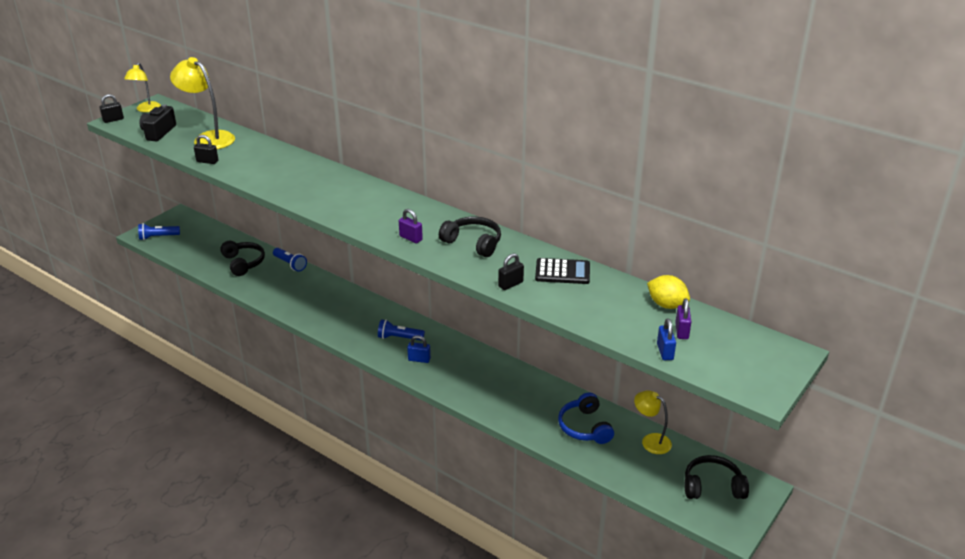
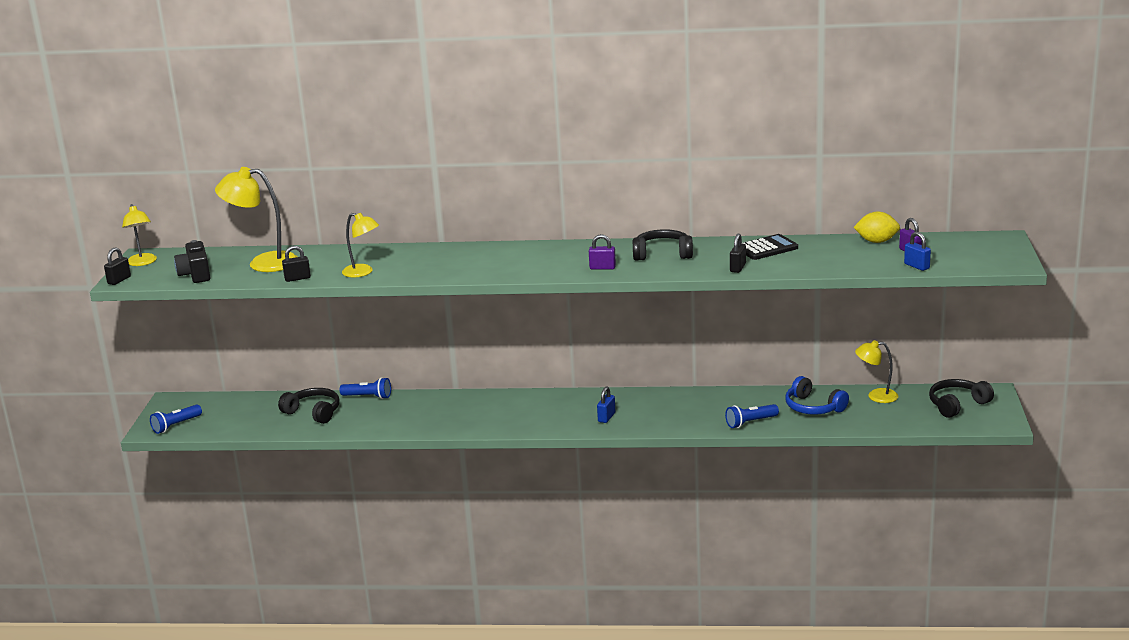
camera: 30 degrees left, 10 degrees down
blue flashlight [378,319,425,341] -> blue flashlight moved to [725,404,779,428]
blue padlock [407,335,431,363] -> blue padlock turned 45 degrees counterclockwise [597,386,616,423]
none -> yellow lamp [342,213,379,277]

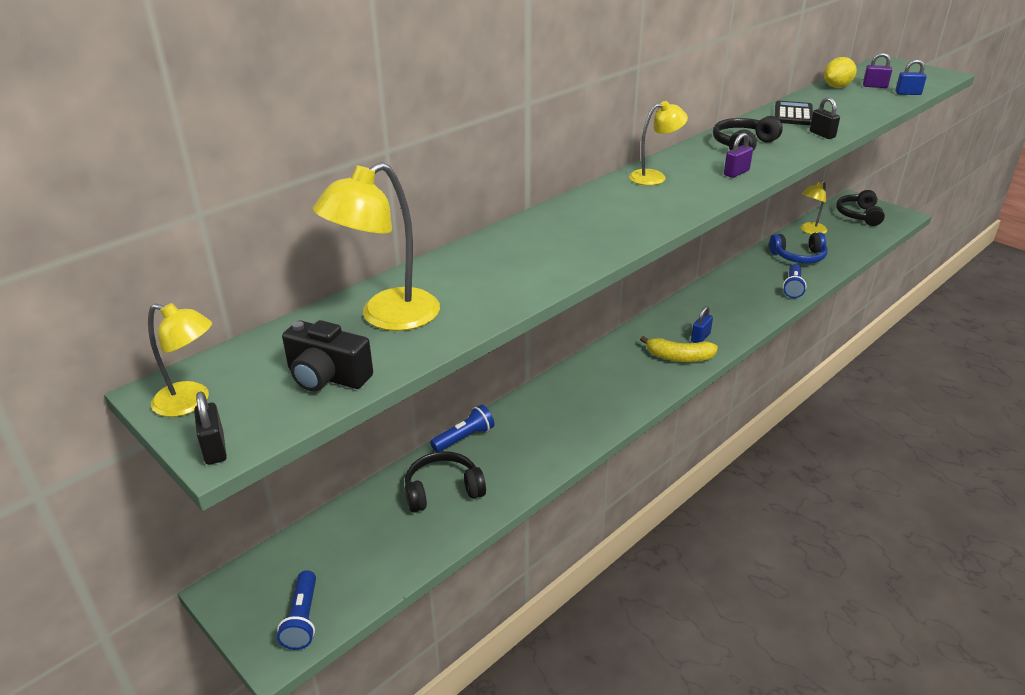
camera: 50 degrees left, 10 degrees up
black padlock [282,246,311,282] -> none
yellow lamp [342,213,379,277] -> yellow lamp moved to [629,101,688,185]
blue padlock [597,386,616,423] -> blue padlock turned 60 degrees clockwise [691,306,713,343]
none -> yellow banana [640,336,718,362]

